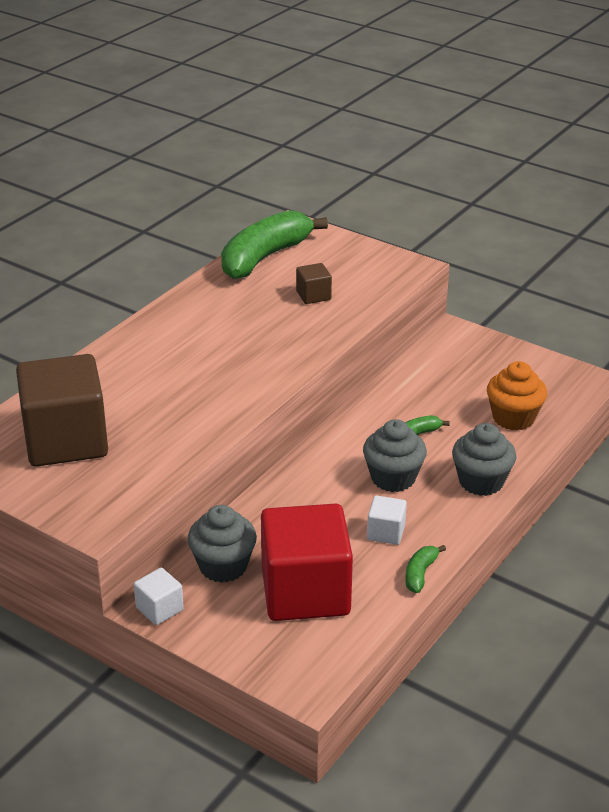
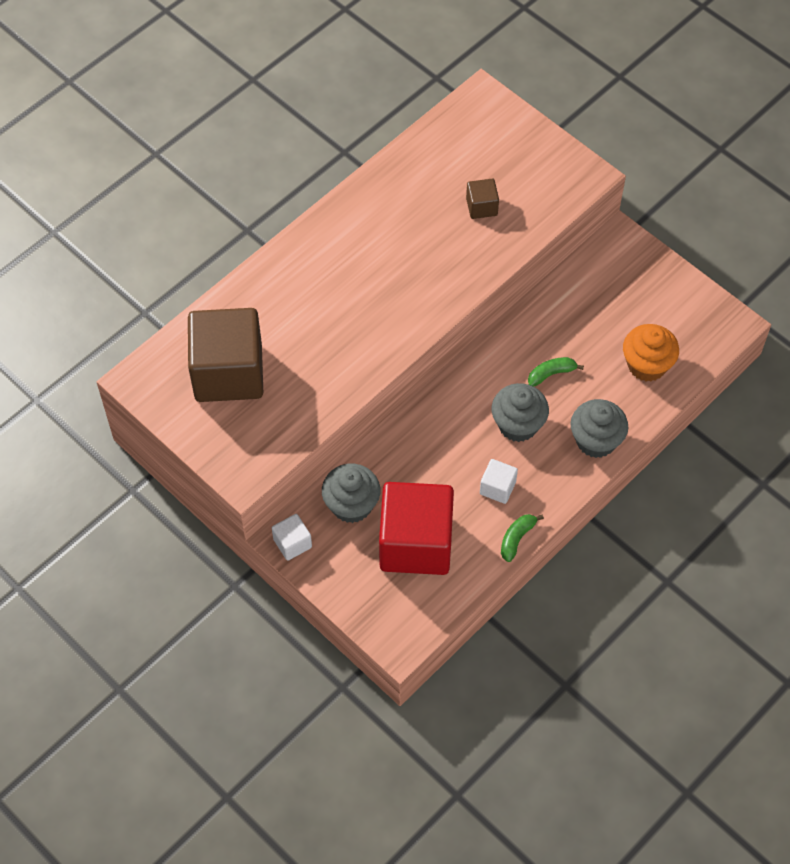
camera: 10 degrees right, 25 degrees up
green banana [221,210,328,279] -> none

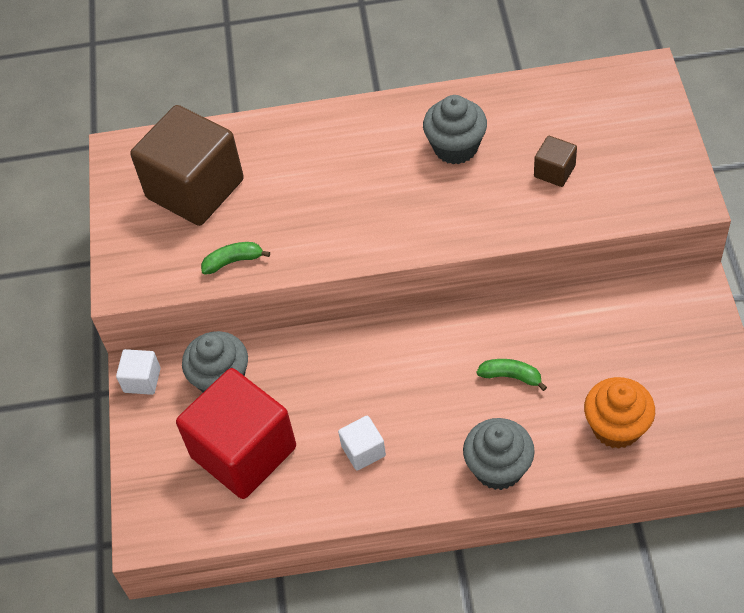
camera: 45 degrees right, 5 degrees down
grey cupcake [492,383,549,442] -> grey cupcake moved to [423,95,487,164]
green banana [501,514,544,562] -> green banana moved to [201,242,270,275]

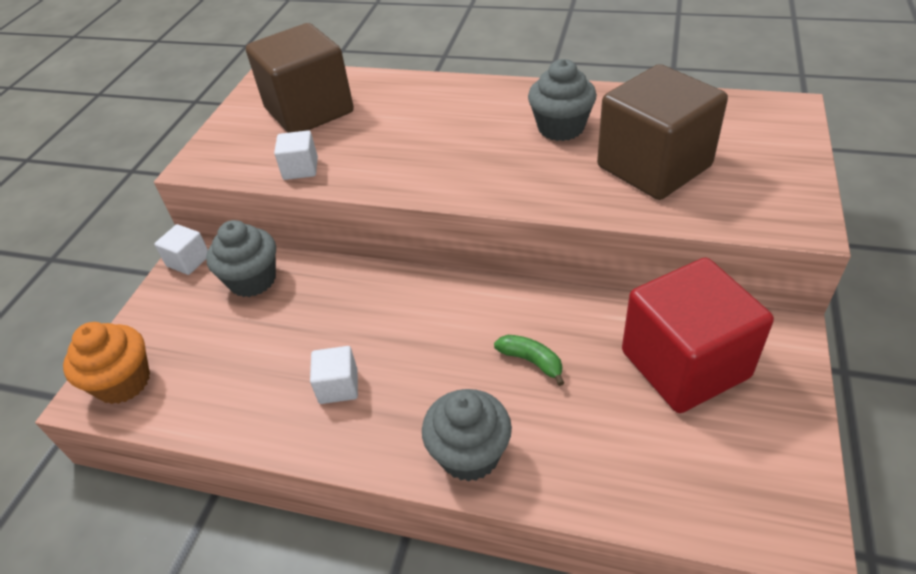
camera: 20 degrees right, 10 degrees down
red cube [176,368,296,499] -> red cube moved to [622,258,774,413]
green banana [201,242,270,275] -> white cube [274,130,318,180]
brown cube [534,136,577,187] -> brown cube [597,64,728,200], size x2.32
orange cupcake [584,377,655,449] -> orange cupcake moved to [63,322,150,404]

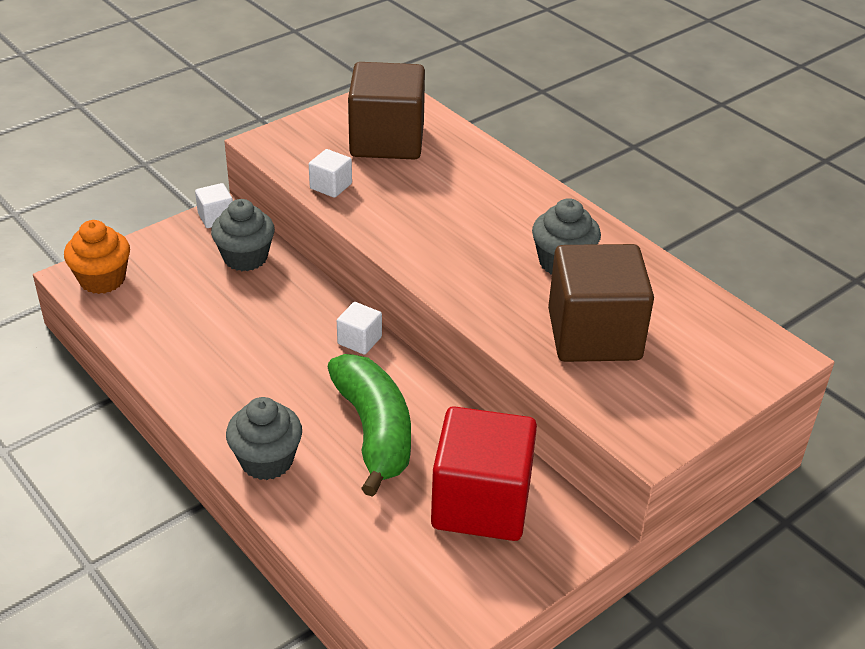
camera: 30 degrees right, 5 degrees down
white cube [310,346,358,404] -> white cube moved to [337,302,382,355]
green banana [494,335,565,386] -> green banana [328,354,411,497], size x2.39

